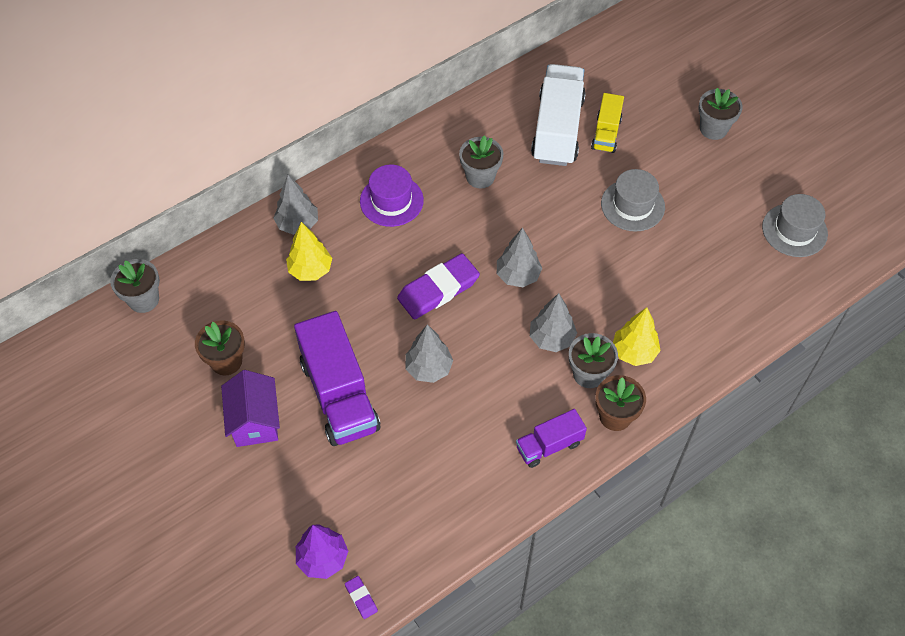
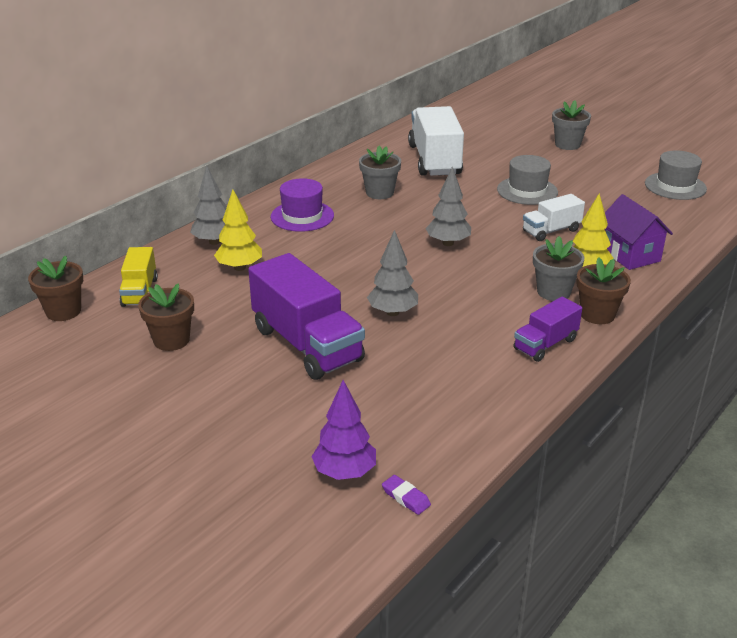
camera: 15 degrees left, 25 degrees down
grey flower pot [110,259,160,313] -> brown flower pot [28,256,83,321]
purple house [221,370,280,447] -> purple house moved to [605,194,673,270]
purple eraser [397,253,480,320] -> none
grey tree [530,293,577,352] -> none
yellow truck [591,93,624,153] -> yellow truck moved to [119,247,158,307]
none -> white truck [523,194,585,241]

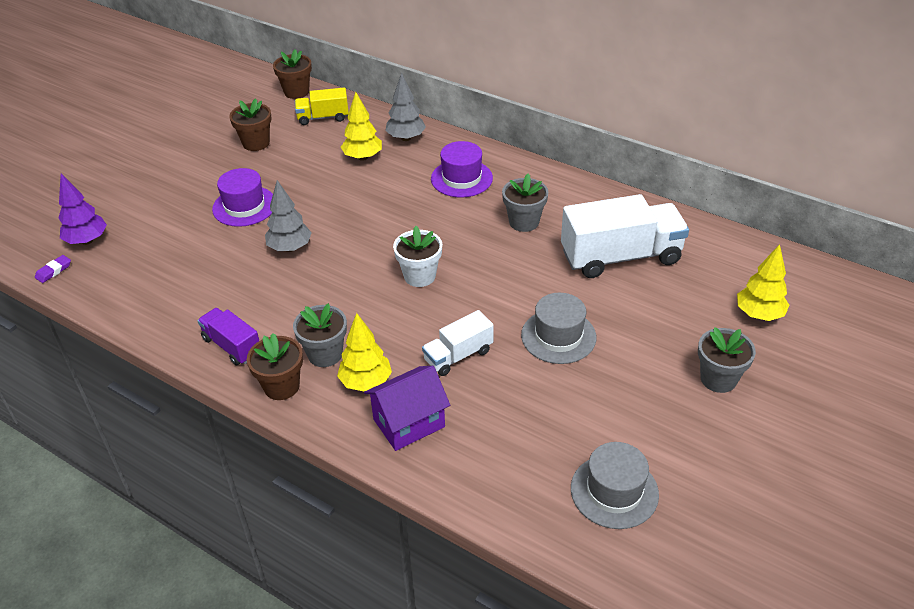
camera: 85 degrees right, 10 degrees up
purple truck [248,253,365,380] -> purple hat [212,168,273,227]
grey tree [425,166,471,246] -> white flower pot [393,226,442,287]
white truck [523,194,585,241] -> white truck turned 90 degrees counterclockwise [422,310,494,376]
none -> yellow tree [737,244,790,321]

